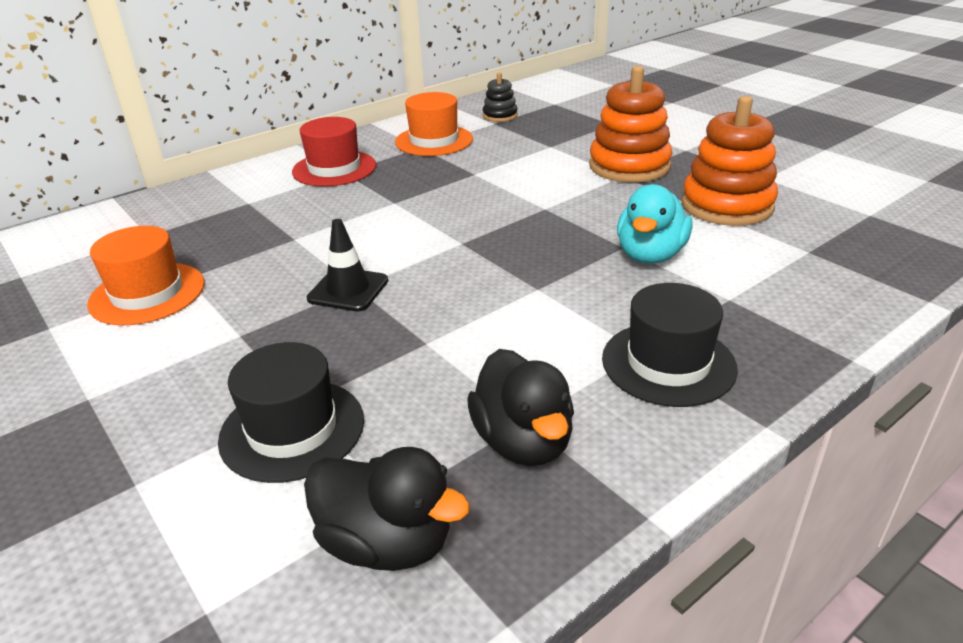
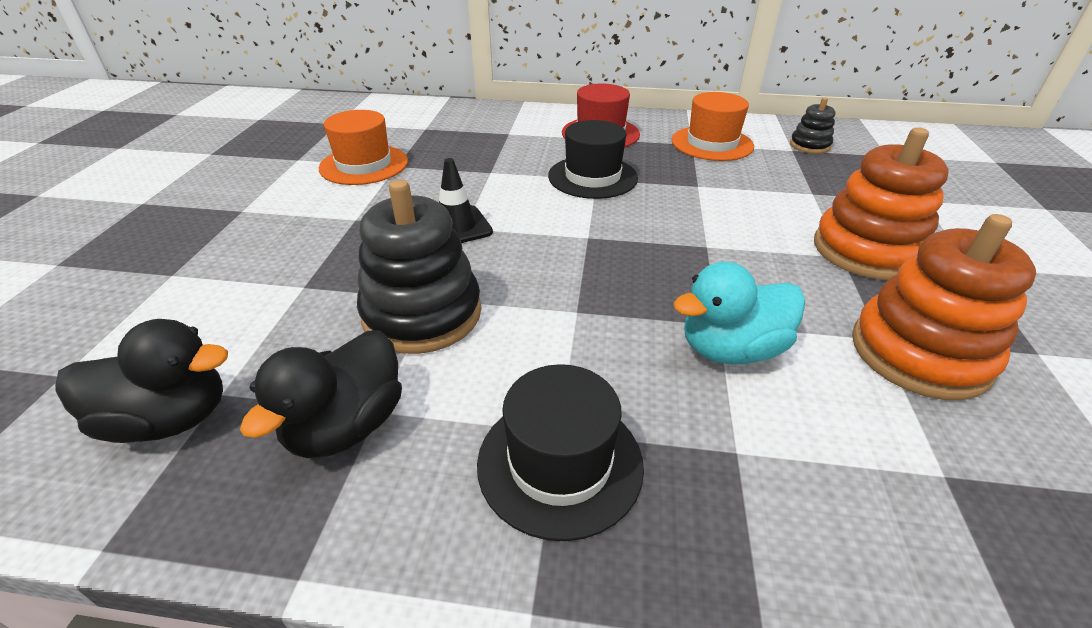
camera: 45 degrees right, 5 degrees up
black hat [218,342,364,483] -> black hat moved to [548,120,638,199]
black duck [304,447,470,571] -> black duck turned 75 degrees counterclockwise [55,319,228,443]
none -> black stacking toy [357,180,481,354]

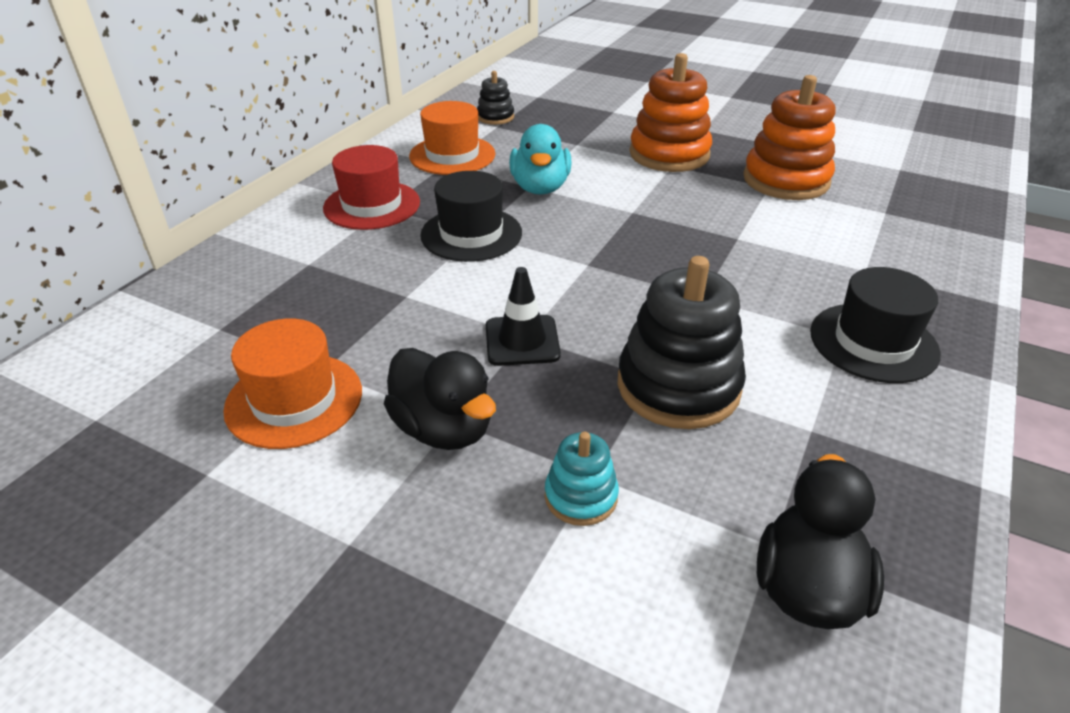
camera: 70 degrees left, 0 degrees up
black duck [240,330,402,458] -> black duck moved to [384,348,496,450]
turquoise duck [673,261,805,364] -> turquoise duck moved to [509,124,572,195]
none -> turquoise stacking toy [545,432,619,526]

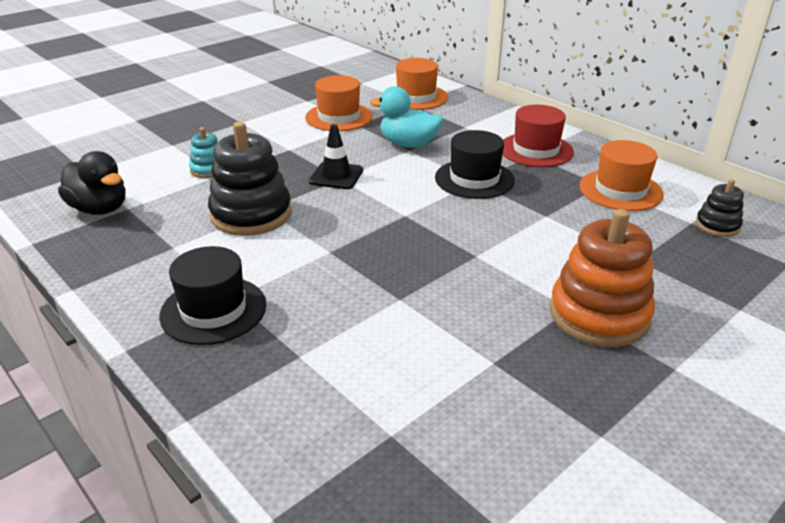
camera: 110 degrees right, 5 degrees down
black duck [384,348,496,450] -> none
turquoise duck [509,124,572,195] -> turquoise duck moved to [370,86,443,148]
orange stacking toy [743,75,836,200] -> none
none -> orange hat [396,58,448,110]

